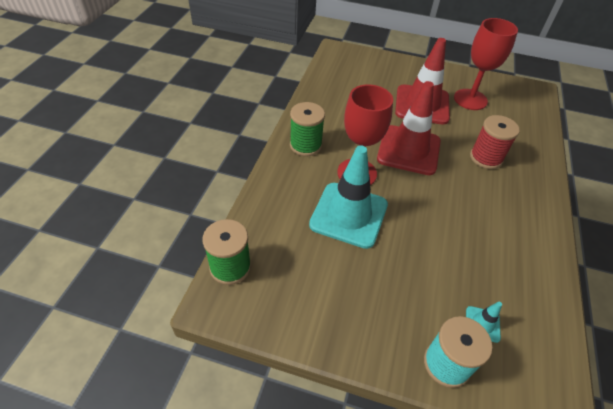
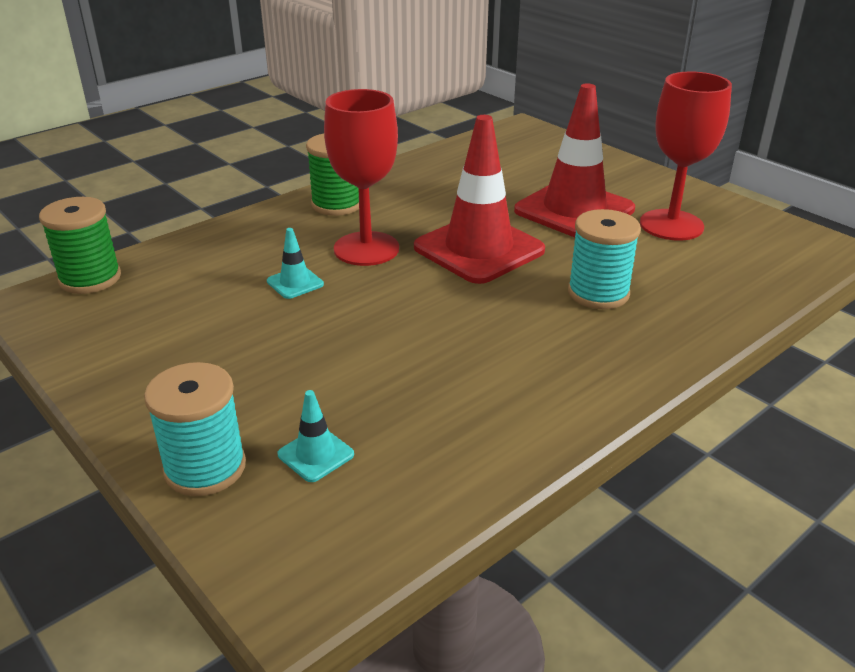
camera: 35 degrees right, 15 degrees down
turquoise traffic cone [309,145,388,249] -> turquoise traffic cone [267,228,324,299], size x0.42
red spool [470,115,520,169] -> turquoise spool [568,209,641,309]

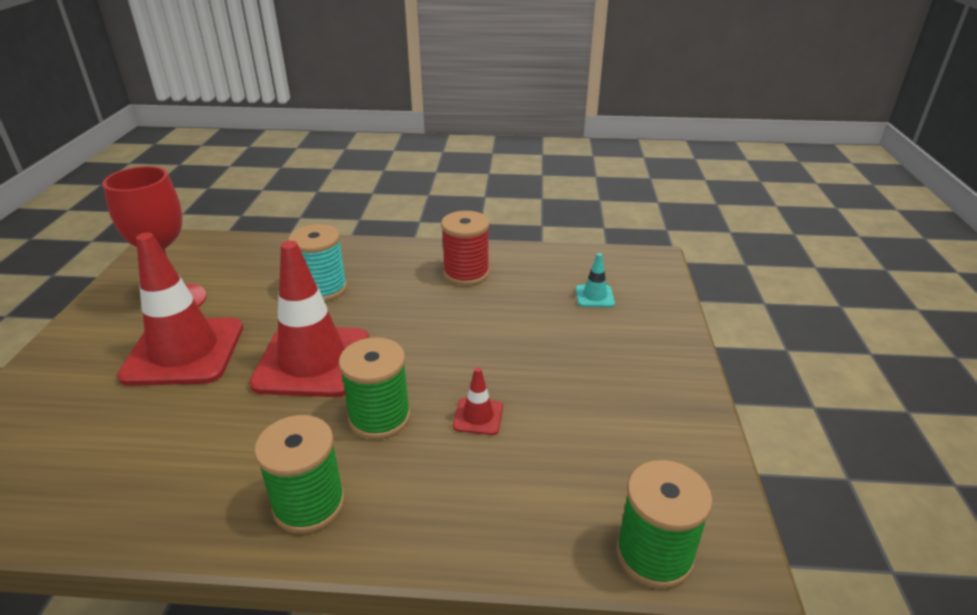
camera: 135 degrees left, 0 degrees up
turquoise spool [144,362,246,496] -> none
turquoise traffic cone [267,228,324,299] -> red traffic cone [453,367,503,435]
red goblet [324,89,399,266] -> green spool [339,337,411,440]
none -> red spool [441,211,490,286]

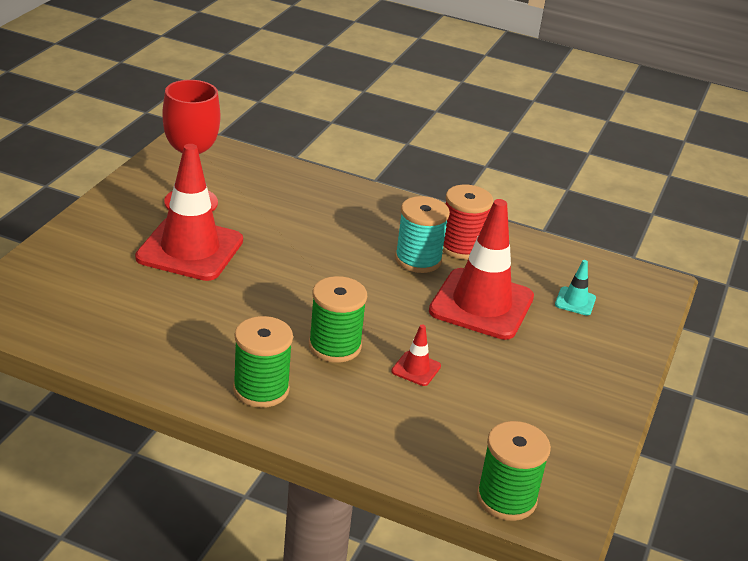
camera: 15 degrees right, 0 degrees up
red traffic cone [249,241,369,397] -> red traffic cone moved to [429,199,534,340]
turquoise spool [288,224,347,301] -> turquoise spool moved to [395,196,450,273]

